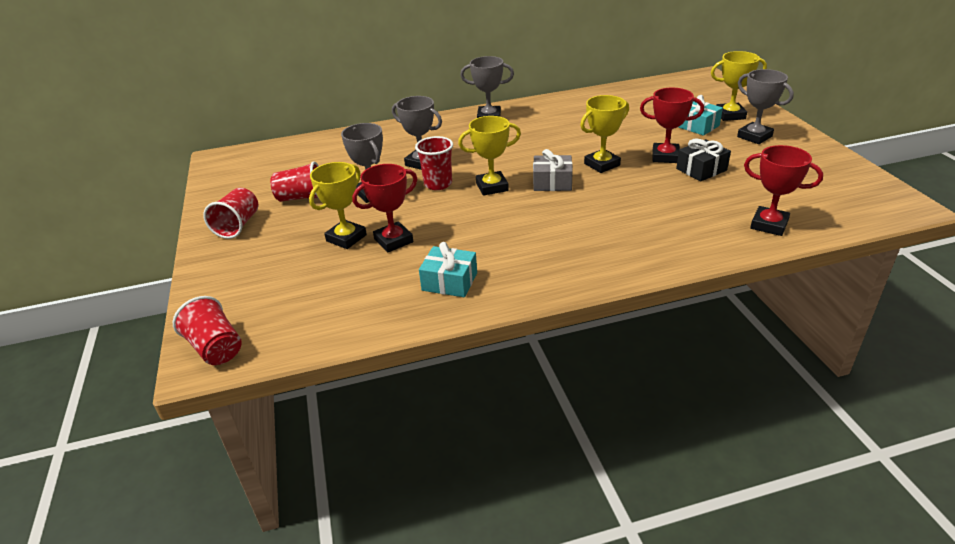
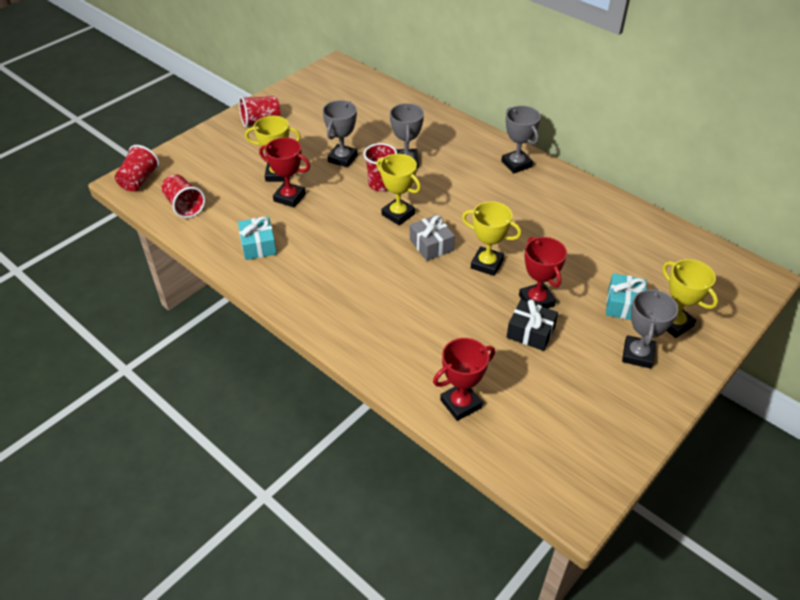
camera: 55 degrees right, 10 degrees up
red cup [270,161,319,202] -> red cup moved to [161,174,205,218]
red trophy [744,145,823,236] -> red trophy turned 60 degrees clockwise [433,338,495,421]

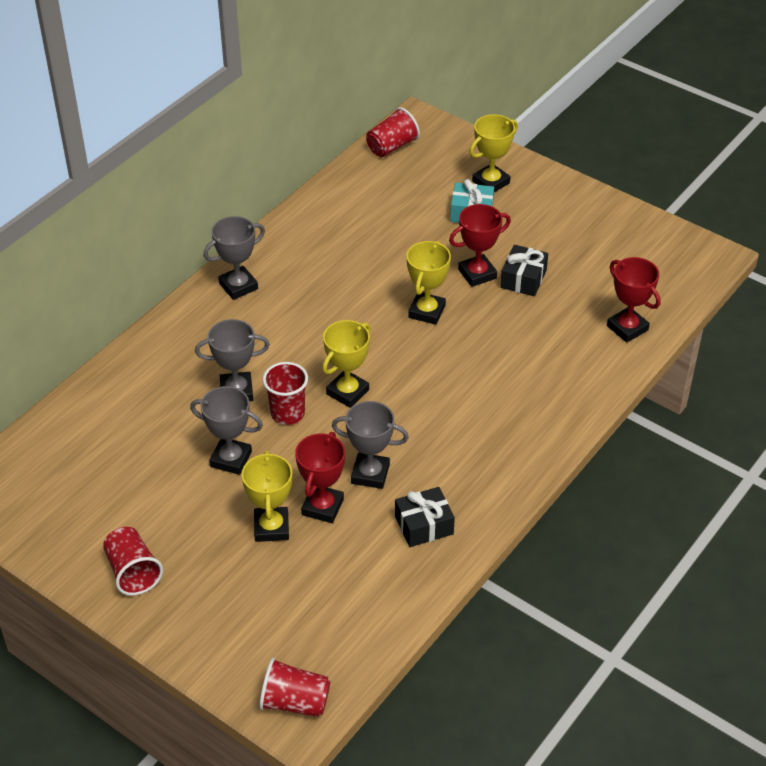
camera: 95 degrees left, 0 degrees up
red cup [161,174,205,218] -> red cup moved to [366,107,420,157]
turquoise gift [238,216,277,260] -> black gift [395,487,455,547]
grey gift [410,215,455,261] -> none
grey trophy [622,288,678,369] -> grey trophy moved to [332,401,409,489]

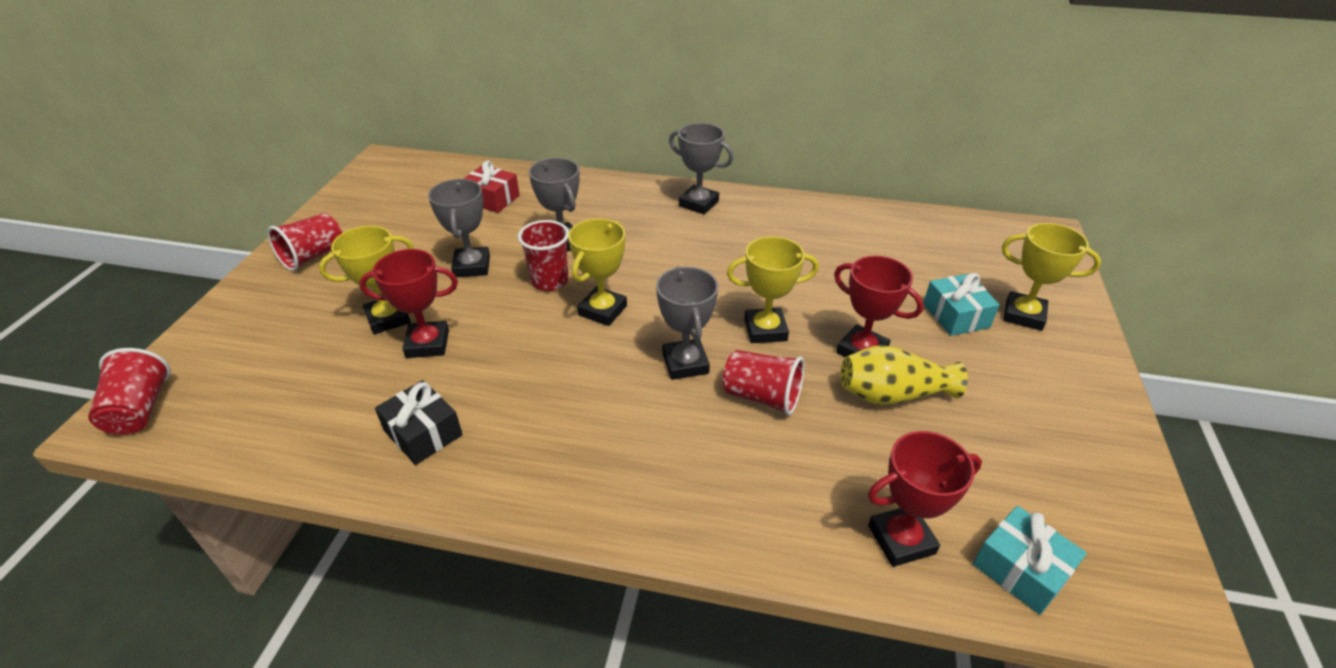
camera: 65 degrees right, 5 degrees down
yellow trophy [322,320,371,408] -> yellow trophy turned 75 degrees counterclockwise [568,218,627,326]
grey trophy [332,401,409,489] -> grey trophy moved to [656,267,718,380]
red cup [366,107,420,157] -> red cup moved to [723,350,805,415]
black gift [500,245,548,296] -> yellow vase [841,345,968,405]
red trophy [607,257,660,343] -> red trophy turned 45 degrees clockwise [868,431,982,567]
none -> red gift [463,161,520,213]
none -> turquoise gift [973,506,1087,615]

